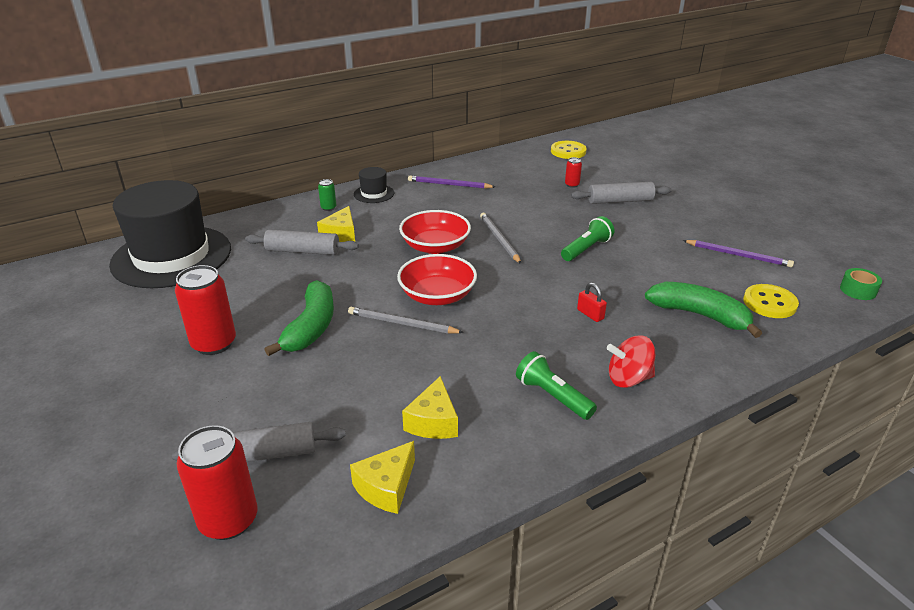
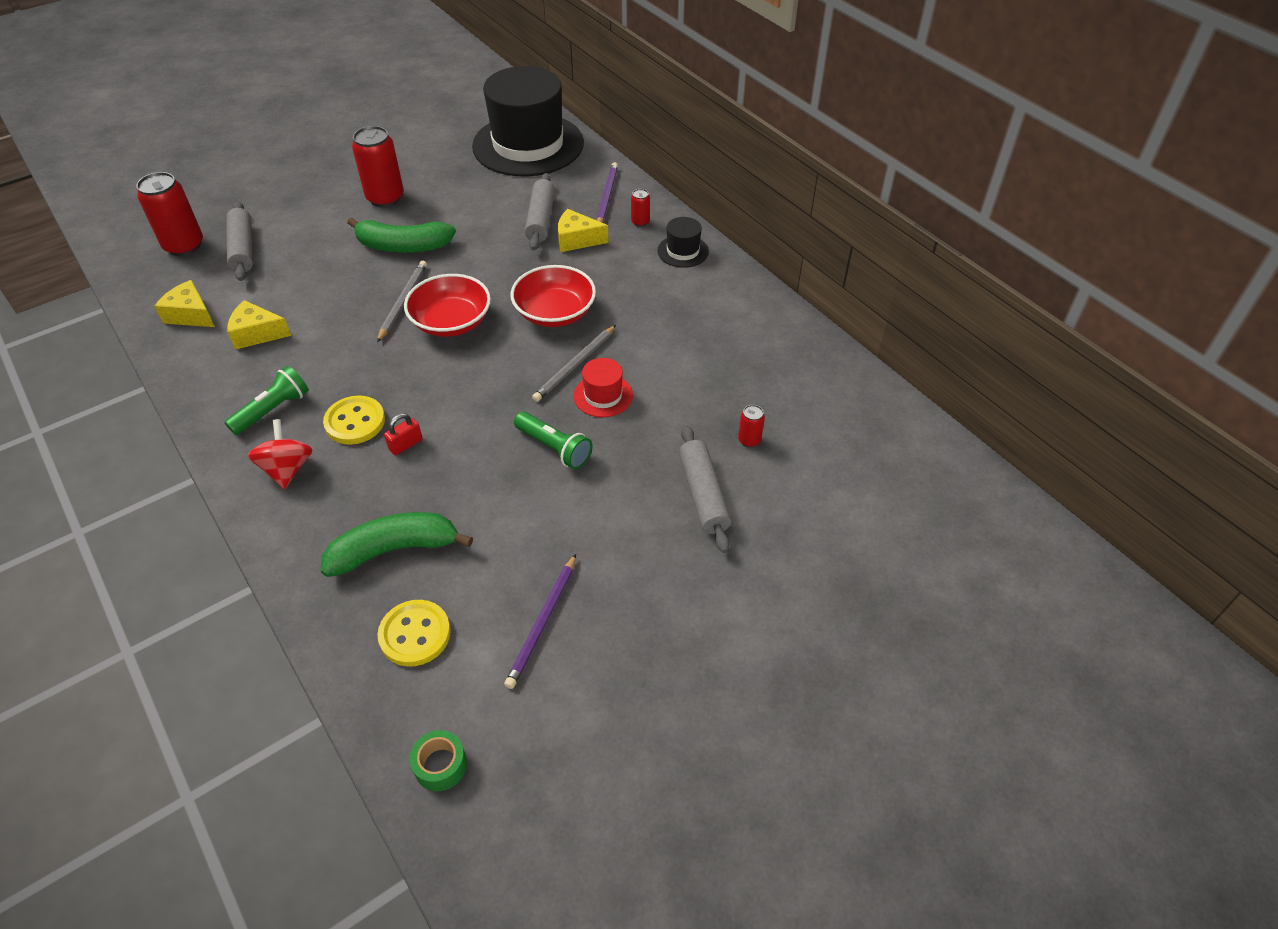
camera: 85 degrees right, 15 degrees up
green can [318,179,336,211] -> red can [631,189,650,227]
purple pencil [408,176,495,189] -> purple pencil moved to [597,162,618,223]
grey pencil [480,213,521,264] -> grey pencil turned 150 degrees clockwise [532,325,616,402]
yellow button [551,141,587,159] -> yellow button moved to [323,396,385,445]
green banana [645,282,762,338] -> green banana turned 135 degrees counterclockwise [321,512,473,577]
none -> red hat [574,358,633,417]

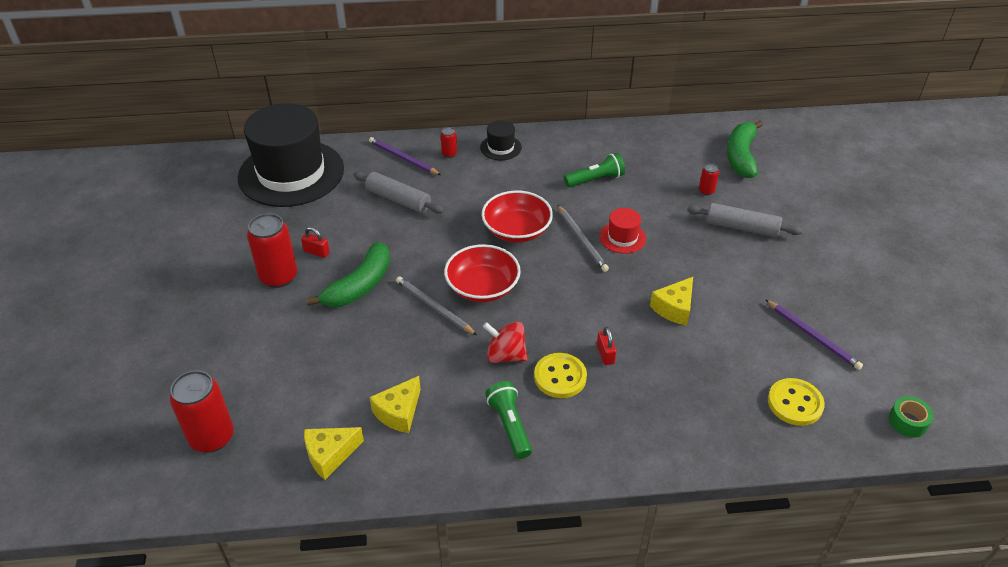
camera: 60 degrees left, 5 degrees down
grey rolling pin [226,202,253,281] -> none
red spinning top [248,419,312,489] -> red spinning top moved to [483,322,528,363]
green banana [321,512,473,577] -> green banana moved to [727,120,763,178]
green flashlight [514,412,593,469] -> green flashlight moved to [564,153,625,187]
yellow cheese [558,209,609,252] -> yellow cheese moved to [650,277,693,326]
none -> red padlock [301,227,330,258]

